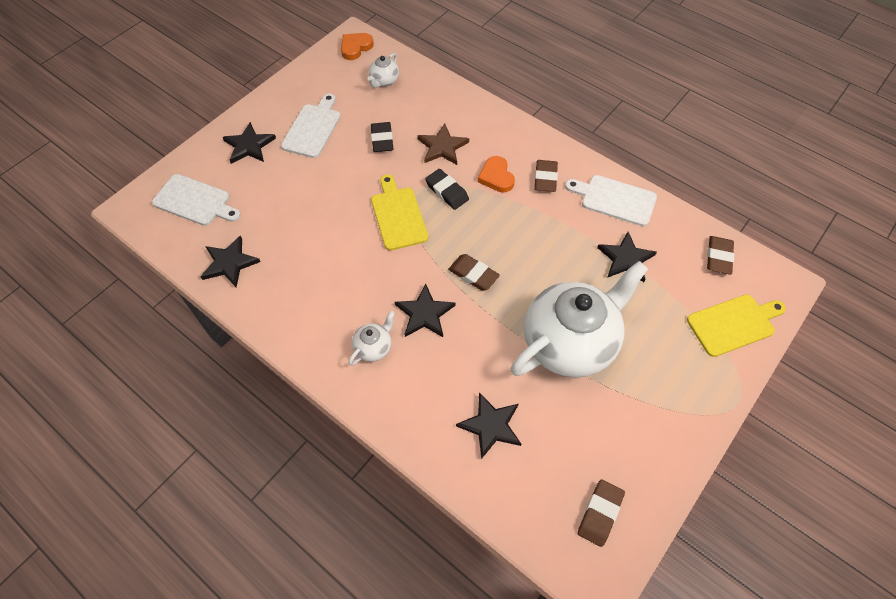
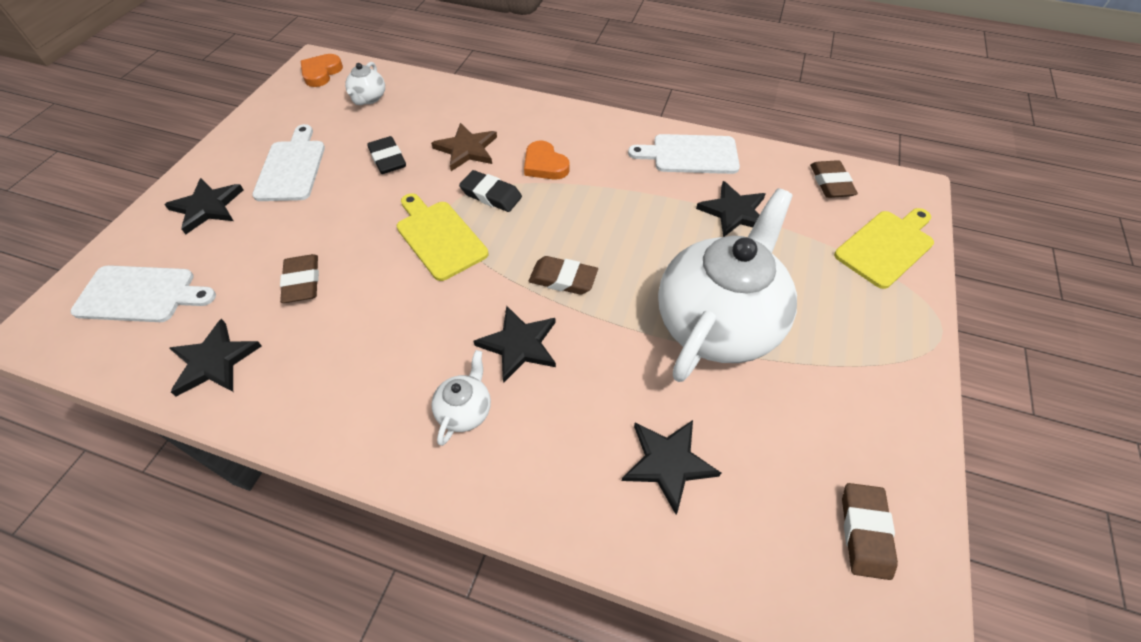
camera: 20 degrees left, 5 degrees down
brown eraser [534,160,558,192] -> brown eraser moved to [280,254,319,303]

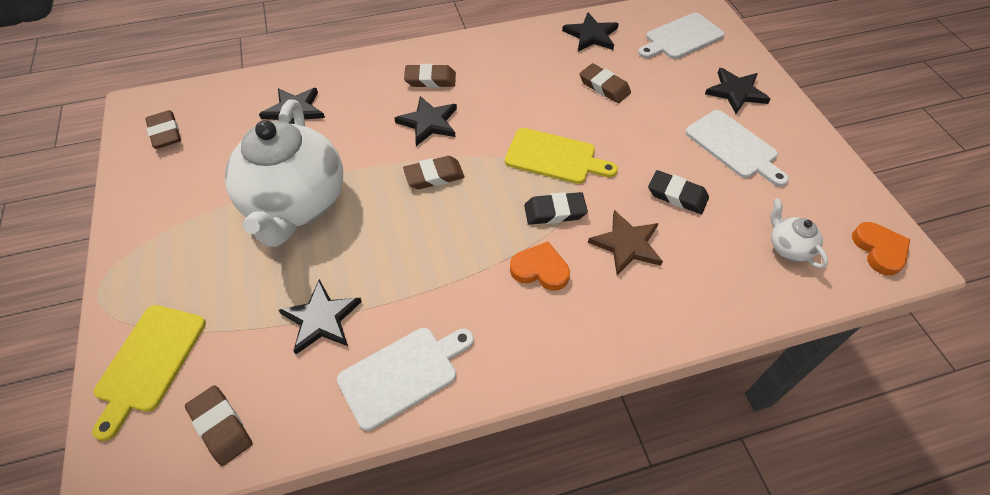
camera: 145 degrees right, 0 degrees up
white teapot [431,350,491,446] -> brown eraser [404,64,456,88]

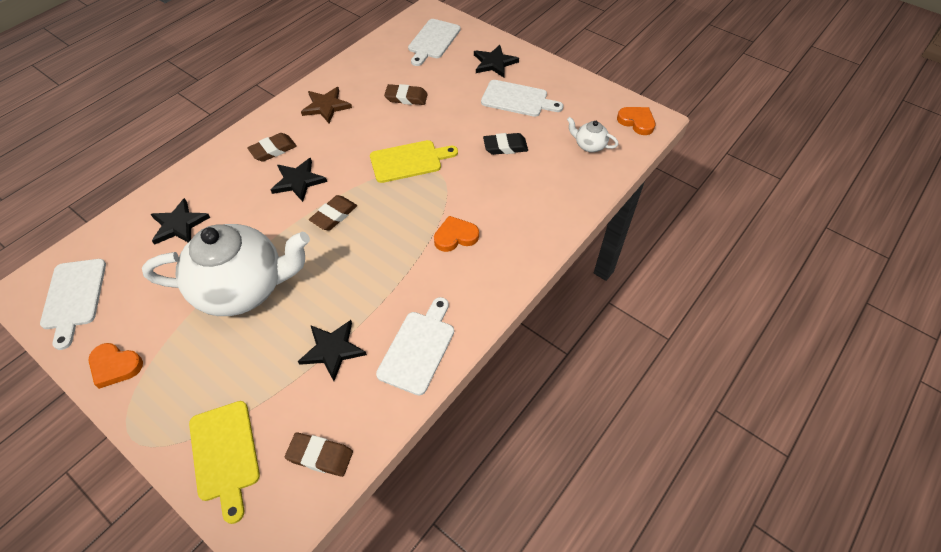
camera: 35 degrees left, 0 degrees up
brown eraser [145,110,181,149] -> white cutting board [40,259,106,350]
white teapot [225,100,343,247] -> white teapot turned 60 degrees counterclockwise [142,224,310,316]
black eraser [524,192,588,225] -> none
black star [562,13,619,51] -> none
brown star [588,210,663,275] -> brown star moved to [301,87,352,123]
none -> orange heart [88,343,143,389]

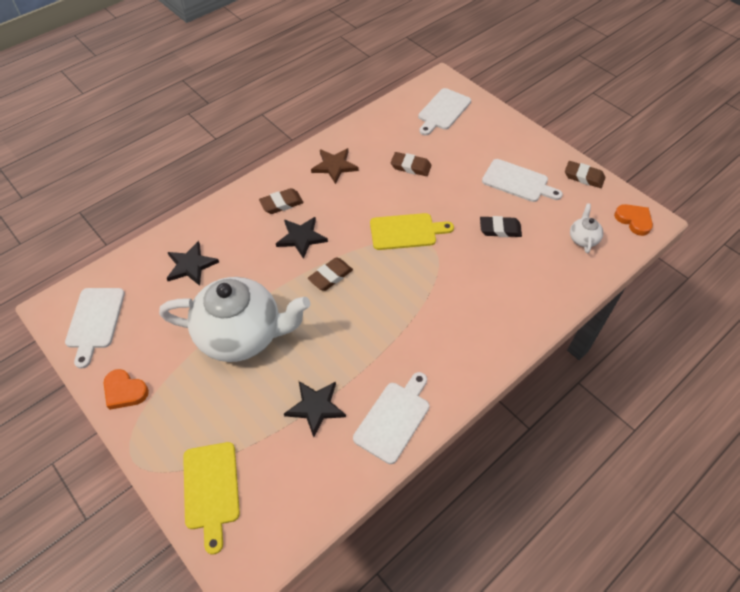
camera: 10 degrees right, 0 degrees up
brown eraser [285,432,353,477] -> brown eraser moved to [565,161,605,188]
orange heart [434,216,479,252] -> none
black star [474,45,519,77] -> none
white teapot [567,117,619,152] -> white teapot turned 60 degrees clockwise [570,203,603,253]

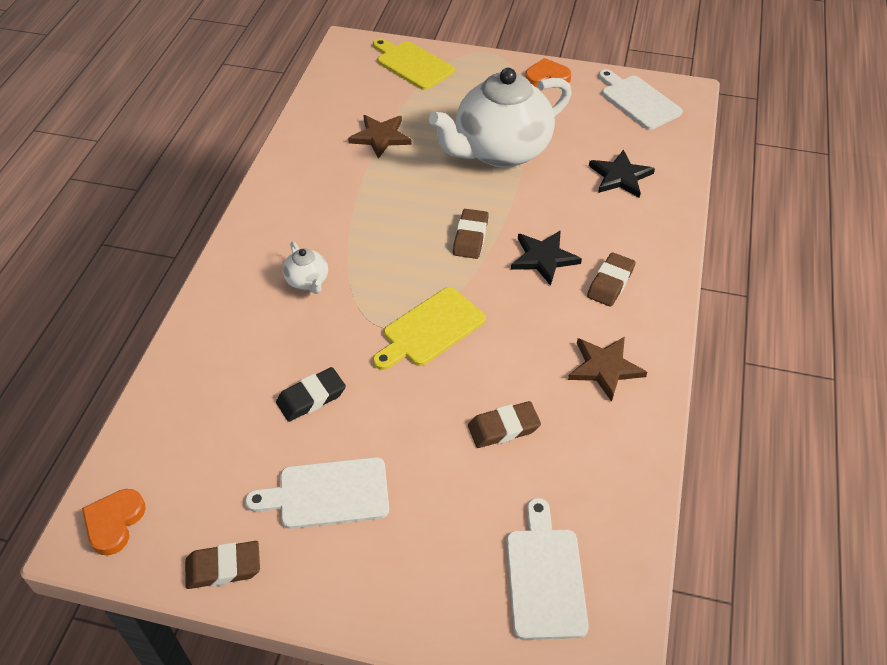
camera: 145 degrees right, 5 degrees down
black star [284,381,346,437] -> brown star [348,115,412,159]
white cutting board [353,372,429,464] -> none
white teapot [570,203,603,253] -> white teapot moved to [283,242,328,294]
orange heart [614,204,653,236] -> orange heart turned 90 degrees clockwise [82,489,146,556]

